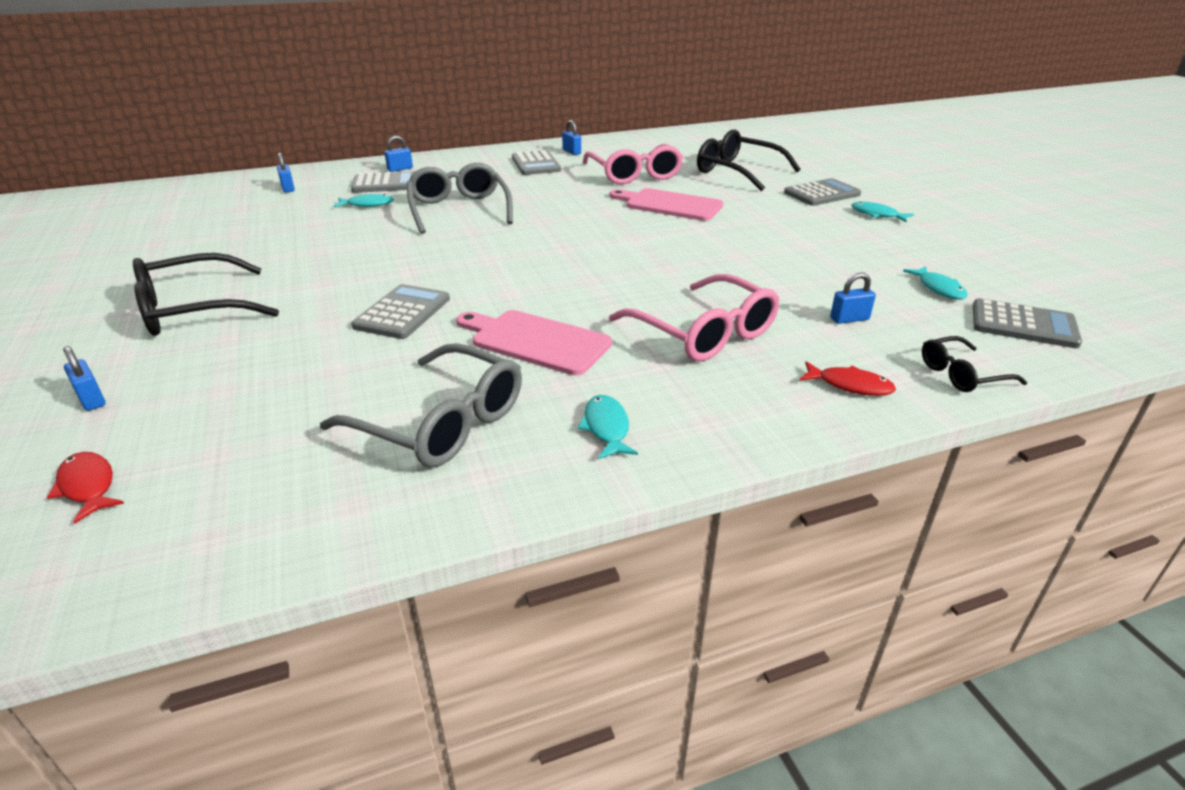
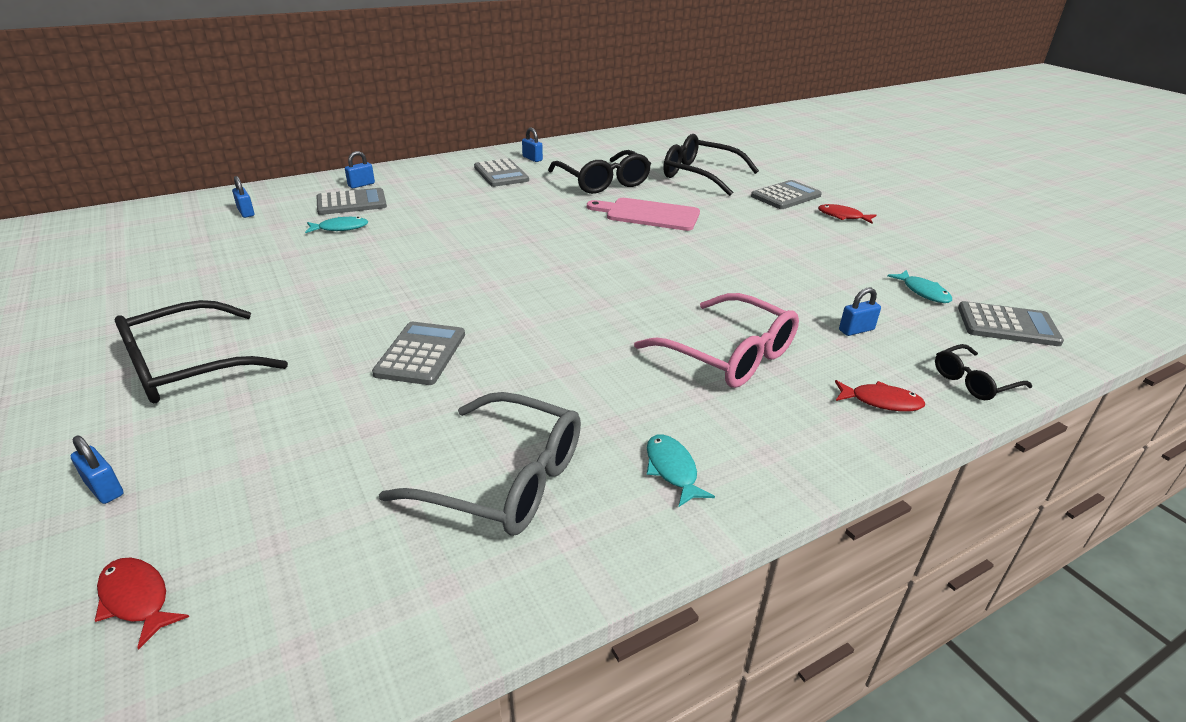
camera: 10 degrees left, 0 degrees up
grey glasses [407,163,513,234] -> none
pink cutting board [456,310,612,375] -> none
pink glasses [583,144,683,184] -> black glasses [548,150,651,194]
turquoise fish [851,202,914,222] -> red fish [818,204,876,224]

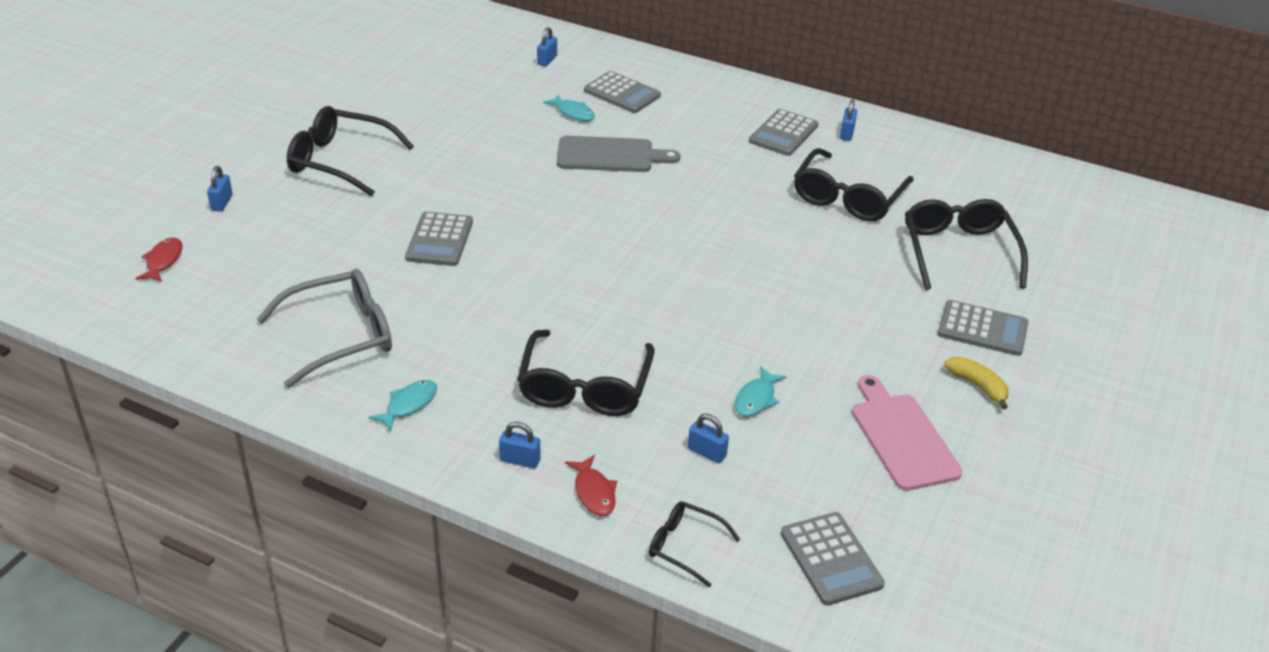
camera: 55 degrees right, 5 degrees up
blue padlock [345,151,375,188] -> blue padlock moved to [499,422,541,468]
grey calculator [372,322,465,385] -> grey calculator turned 120 degrees clockwise [405,212,473,266]
grey glasses [379,392,581,536] -> grey glasses turned 105 degrees counterclockwise [257,269,392,388]
pink cutting board [587,198,700,231] -> pink cutting board moved to [852,375,963,491]
pink glasses [634,293,799,388] -> black glasses [517,330,655,416]
red fish [818,204,876,224] -> yellow banana [944,357,1009,409]
turquoise fish [887,270,952,303] -> turquoise fish moved to [734,367,786,417]
none -> grey cutting board [557,136,680,172]

